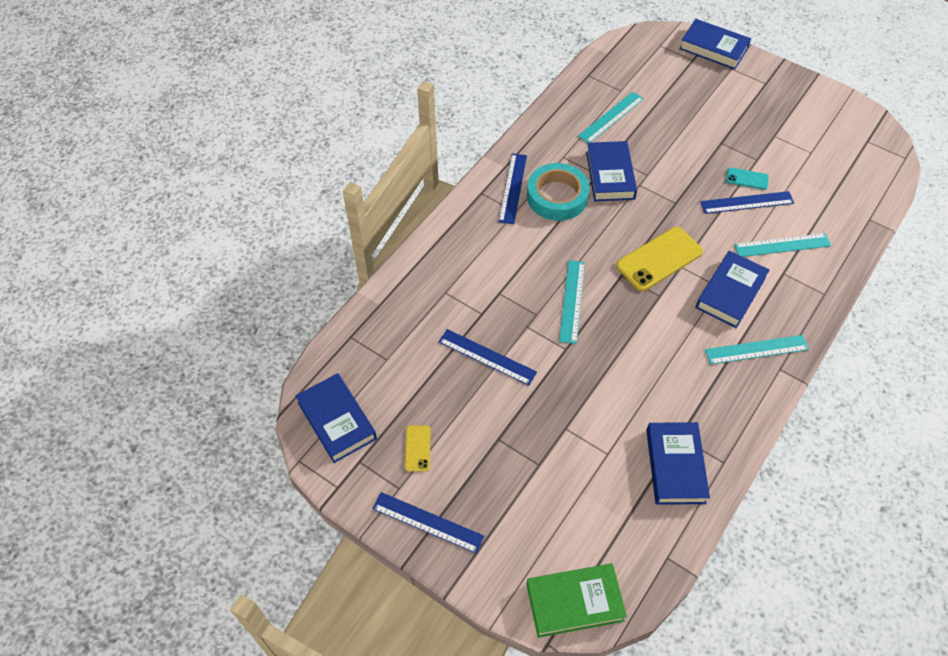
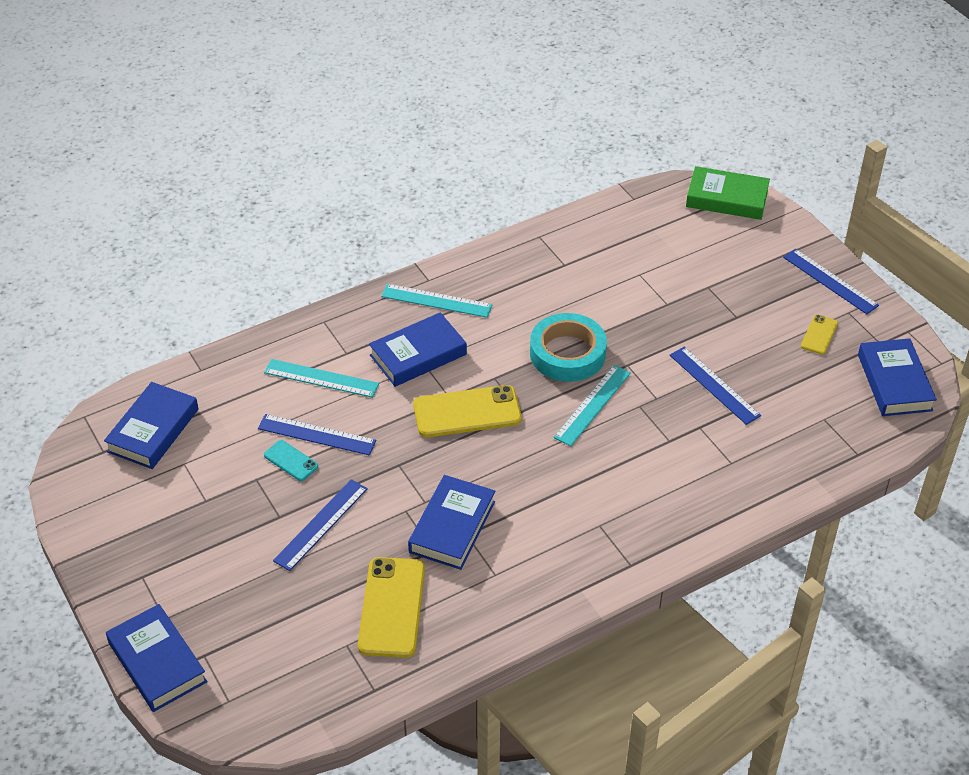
camera: 155 degrees left, 10 degrees down
blue ruler [498,153,527,224] -> blue ruler moved to [273,479,368,571]
turquoise tape [527,163,590,221] -> turquoise tape moved to [530,313,607,382]
turquoise ruler [578,92,644,143] -> yellow phone [358,557,425,658]
blue book [646,422,710,505] -> blue book moved to [104,382,198,469]

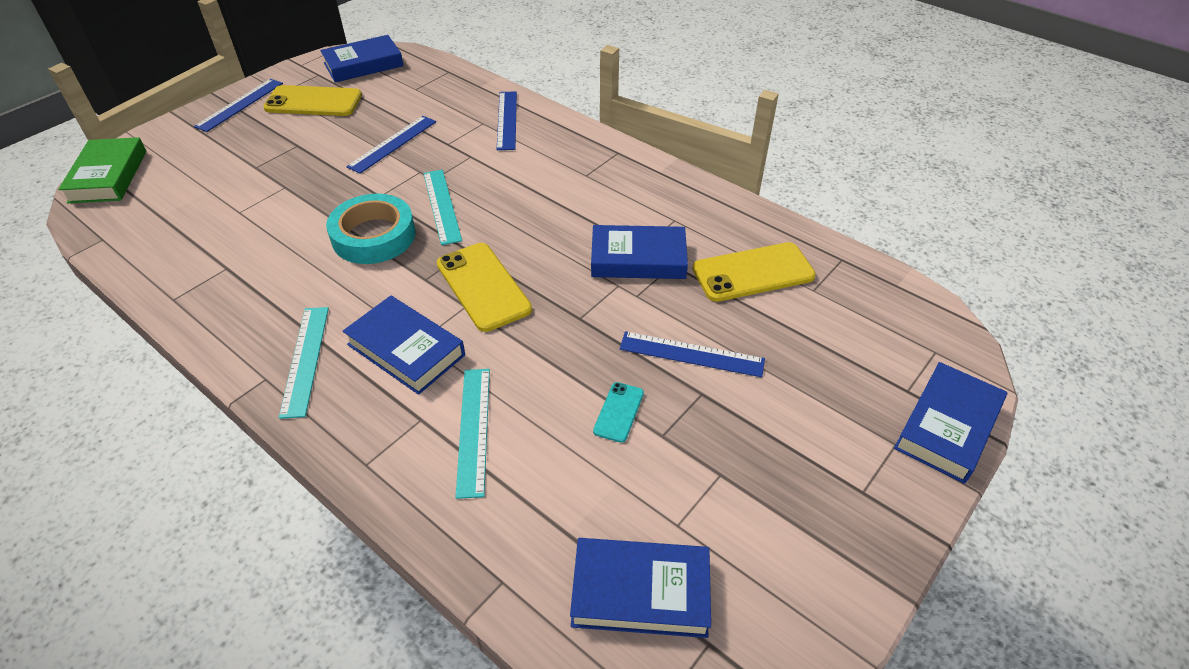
camera: 110 degrees left, 0 degrees up
blue ruler [258,414,376,455] -> blue ruler moved to [497,91,517,150]
turquoise ruler [554,365,631,446] -> turquoise ruler turned 60 degrees clockwise [423,170,462,245]
yellow phone [801,314,838,354] -> yellow phone [263,85,362,116], size x1.96

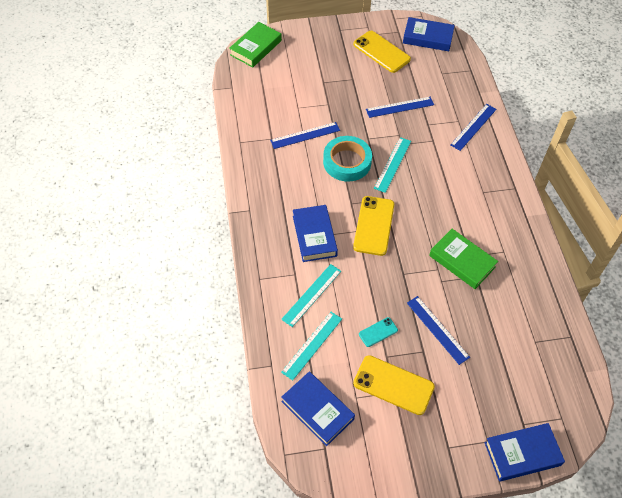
camera: 40 degrees right, 10 degrees up
blue ruler [194,79,283,132] -> blue ruler moved to [270,122,340,149]
turquoise ruler [279,307,329,419] -> turquoise ruler moved to [281,312,342,381]
blue book [591,225,688,279] -> green book [429,229,498,289]
yellow phone [692,242,816,302] -> yellow phone moved to [353,355,435,415]

